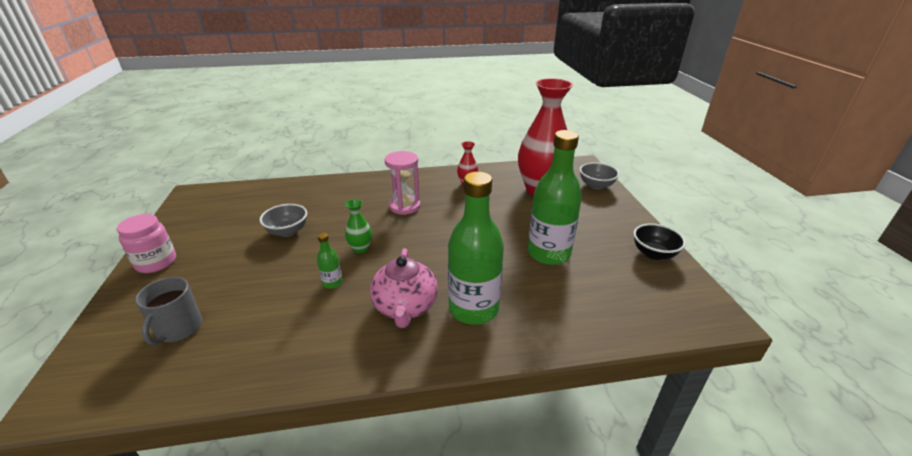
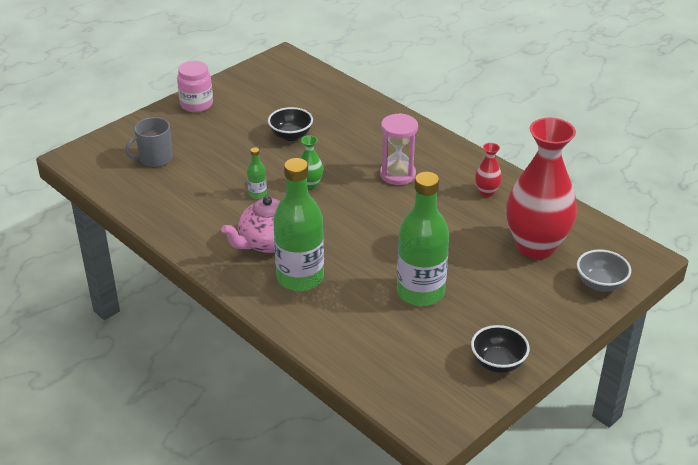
camera: 55 degrees right, 5 degrees up
grey bowl [260,204,307,237] -> black bowl [268,107,313,141]

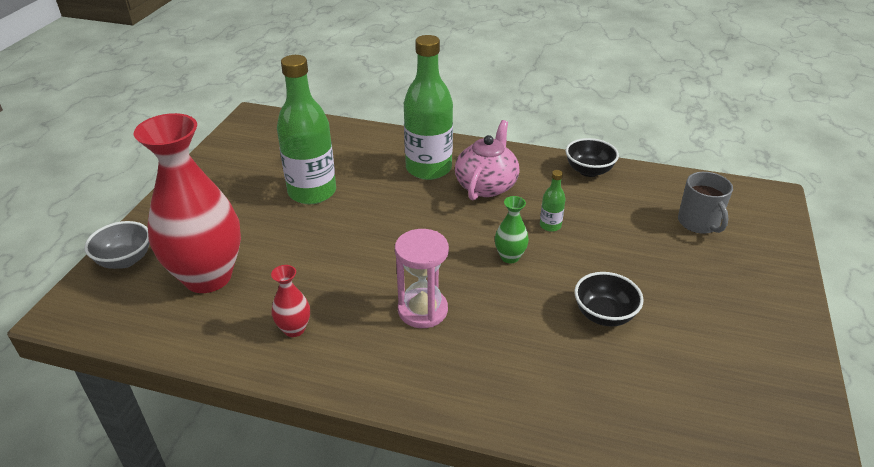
camera: 150 degrees right, 0 degrees up
grey mug [125,117,173,167] -> grey mug turned 135 degrees clockwise [678,172,733,234]
pink jar [177,61,213,112] -> none
black bowl [471,325,530,373] -> black bowl moved to [566,138,619,177]

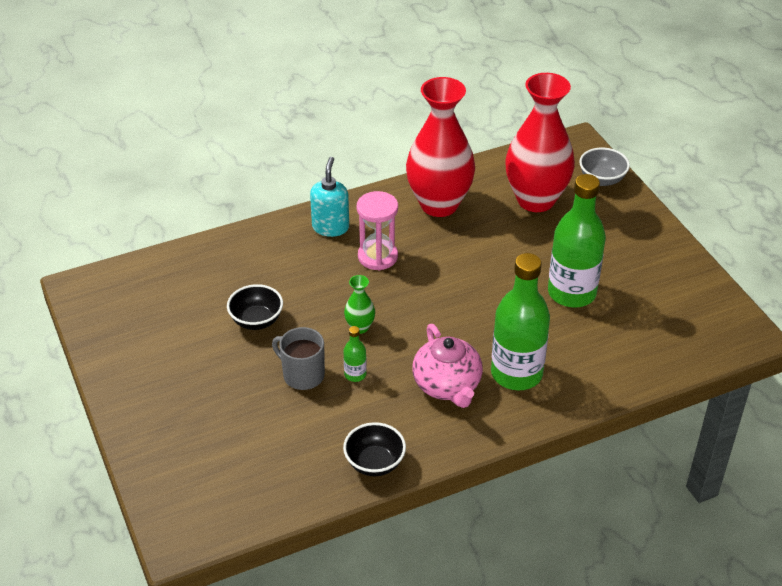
camera: 140 degrees right, 5 degrees up
red vase [271,265,310,337] -> red vase [406,77,475,217], size x2.42
grey mug [678,172,733,234] -> grey mug moved to [272,327,325,390]
none -> turquoise soap dispenser [310,157,349,237]

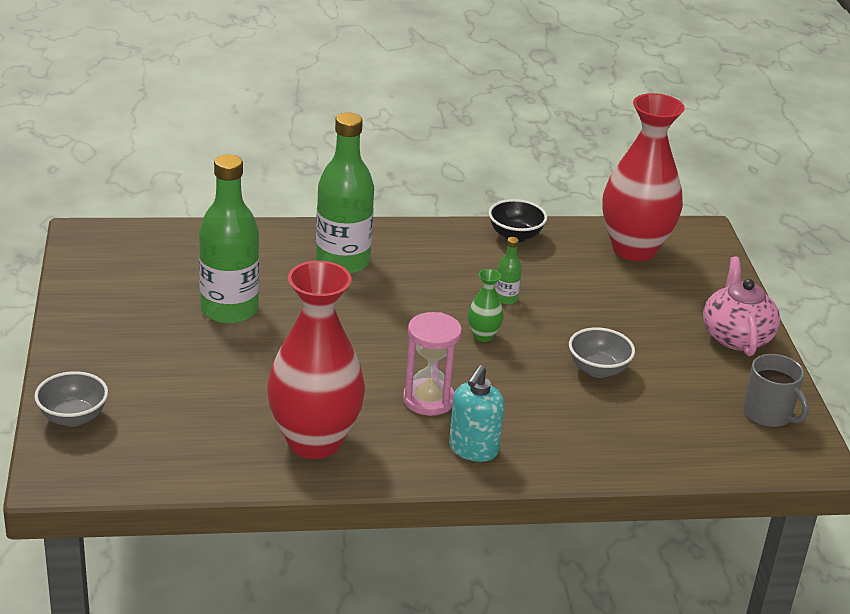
camera: 165 degrees left, 10 degrees down
black bowl [227,284,283,330] -> grey bowl [569,327,635,378]
grey mug [272,327,325,390] -> grey mug moved to [744,354,809,427]
pink teapot [412,324,483,408] -> pink teapot moved to [703,257,780,356]
red vase [505,73,575,212] -> red vase moved to [602,93,685,261]

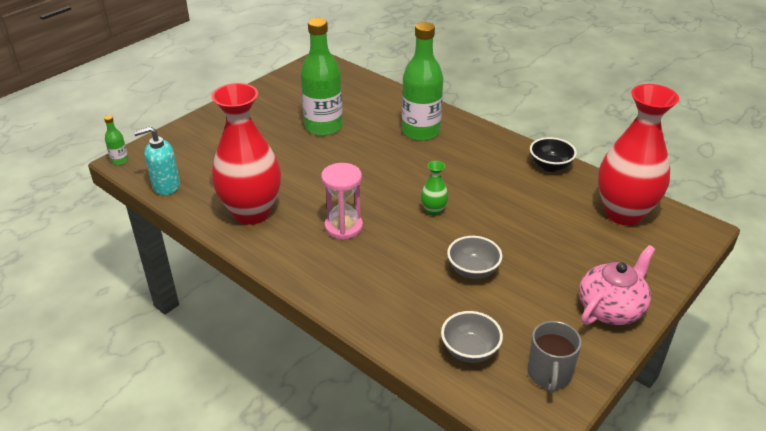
camera: 50 degrees right, 5 degrees up
grey bowl [34,371,108,427] -> grey bowl moved to [441,311,503,363]
turquoise soap dispenser [449,365,505,462] -> turquoise soap dispenser moved to [134,126,180,195]
green bottle [495,237,522,304] -> green bottle moved to [104,115,129,165]

